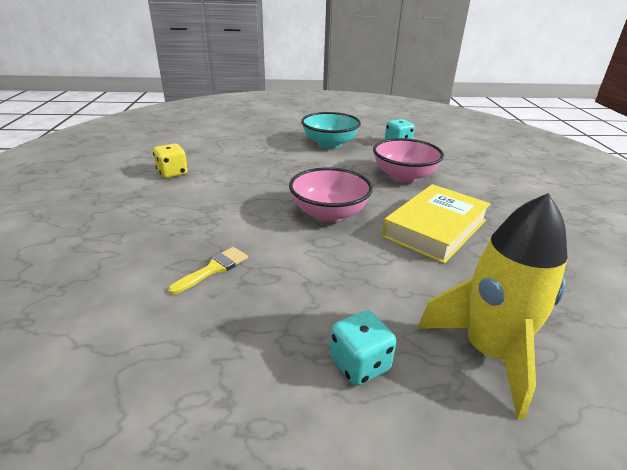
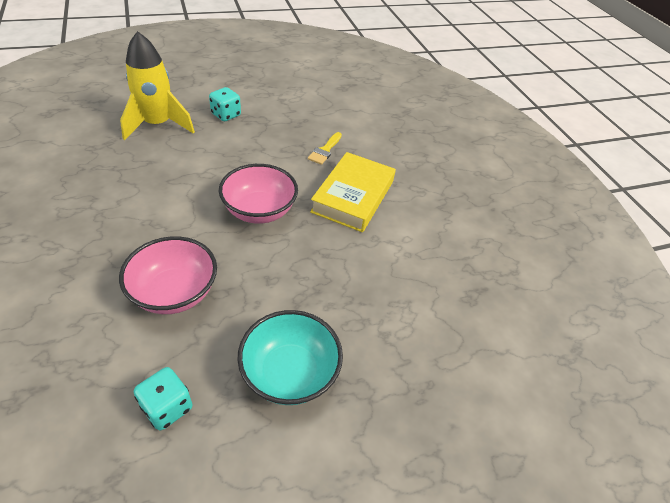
camera: 160 degrees right, 15 degrees up
yellow dice [153,144,188,178] -> none
yellow book [382,184,491,264] -> yellow book moved to [310,152,396,232]

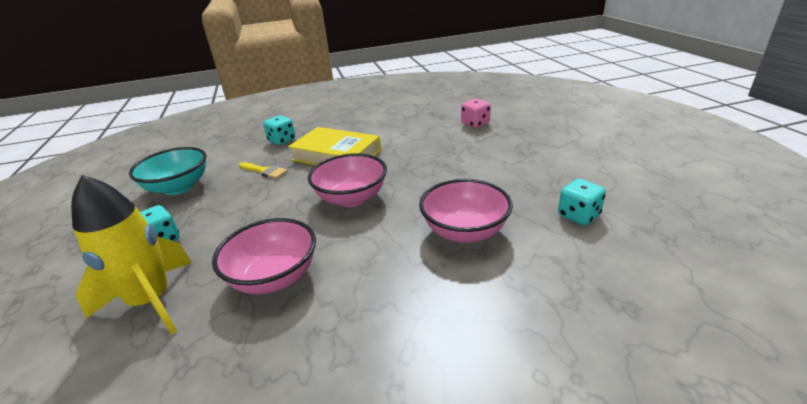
camera: 80 degrees left, 15 degrees down
turquoise bowl [237,310,343,405] -> turquoise bowl moved to [129,147,206,195]
none -> pink bowl [212,218,316,294]
none -> turquoise dice [263,115,295,145]
none -> pink dice [461,99,491,128]

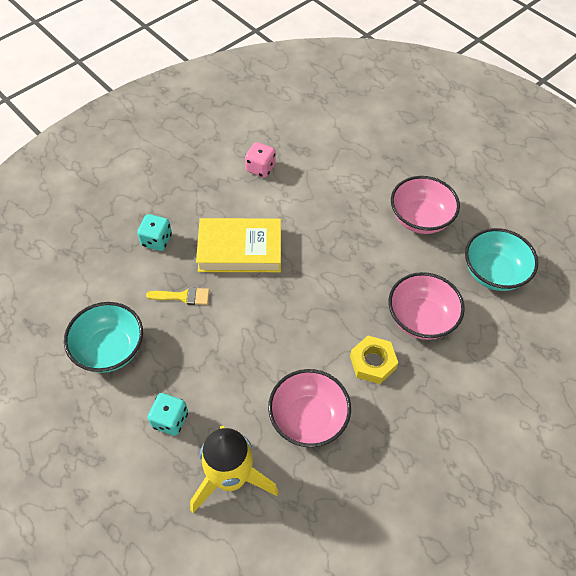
camera: 30 degrees left, 25 degrees up
pink bowl [308,153,387,207] -> pink bowl moved to [391,176,460,234]
pink dice [461,99,491,128] -> pink dice moved to [245,142,276,178]
turquoise dice [558,179,606,225] -> turquoise bowl [465,228,538,291]
none -> yellow nut [350,336,398,384]

